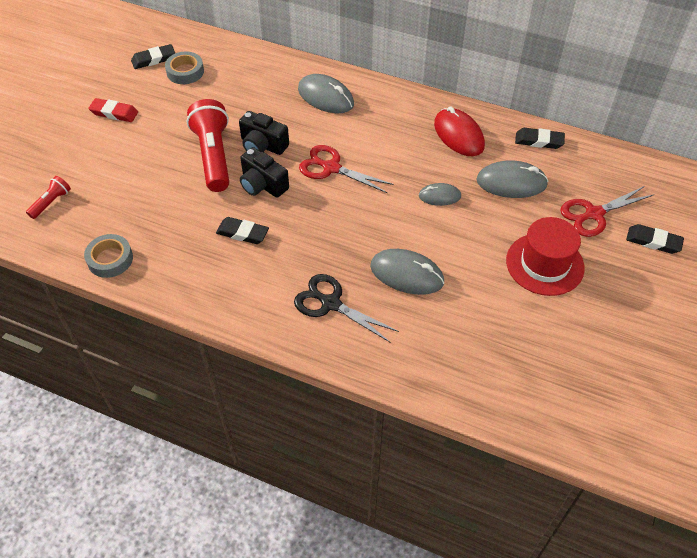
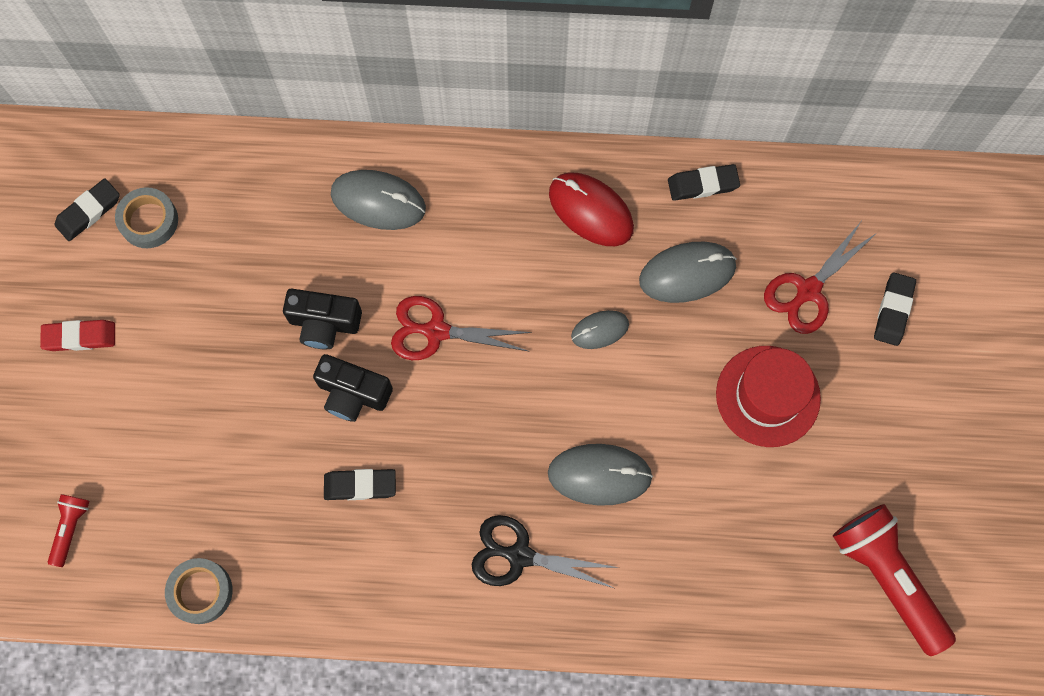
camera: 20 degrees left, 20 degrees up
red flashlight [187,99,229,192] -> red flashlight moved to [833,504,956,656]
black eraser [626,224,684,254] -> black eraser turned 75 degrees counterclockwise [874,273,916,346]

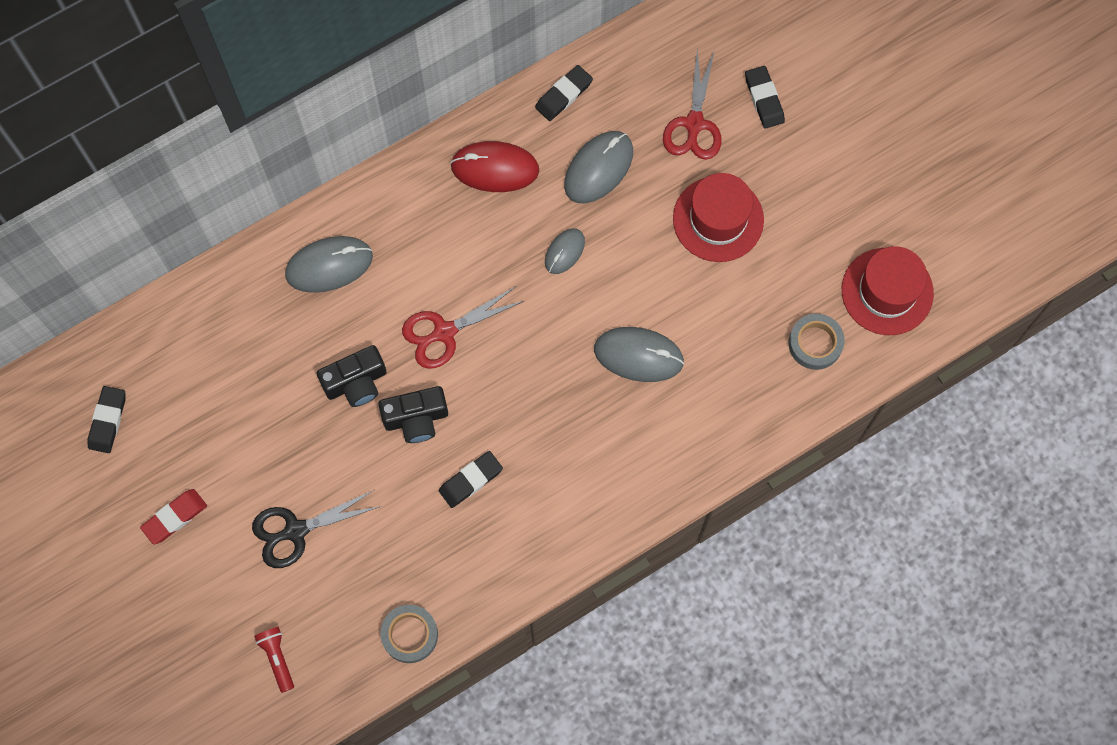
camera: 35 degrees left, 0 degrees up
grey tape [115,187,178,248] -> grey tape moved to [789,314,845,370]
black scissors [472,515,619,588] -> black scissors moved to [252,490,381,568]
grey mouse [548,444,653,506] -> grey mouse turned 45 degrees clockwise [594,327,684,382]
red flashlight [833,504,956,656] -> red hat [842,246,934,335]

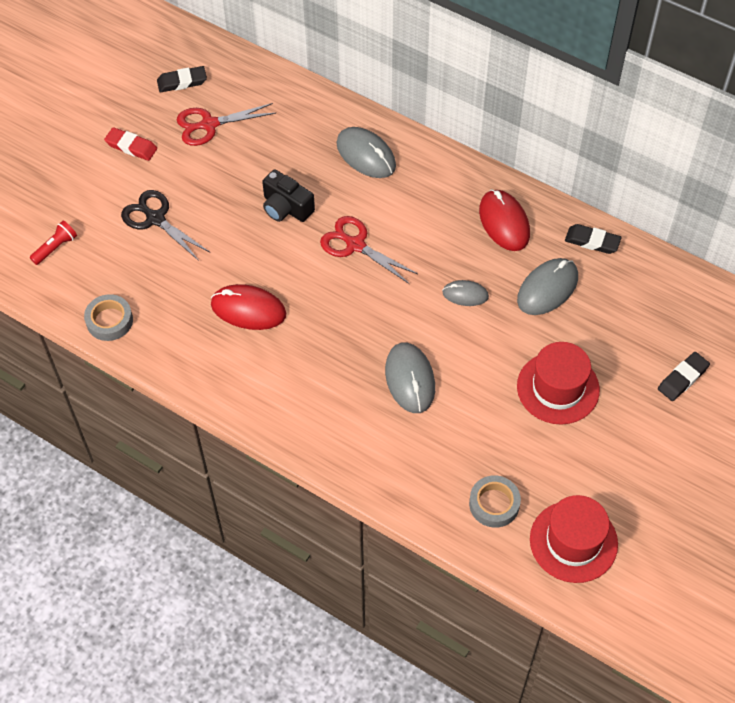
camera: 65 degrees right, 15 degrees down
black camera [378,386,448,443] -> none
black eraser [439,451,503,508] -> red mouse [211,284,286,330]
grey mouse [564,131,633,204] -> grey mouse turned 60 degrees counterclockwise [517,258,578,315]
red scissors [663,49,722,160] -> red scissors moved to [177,103,276,146]

